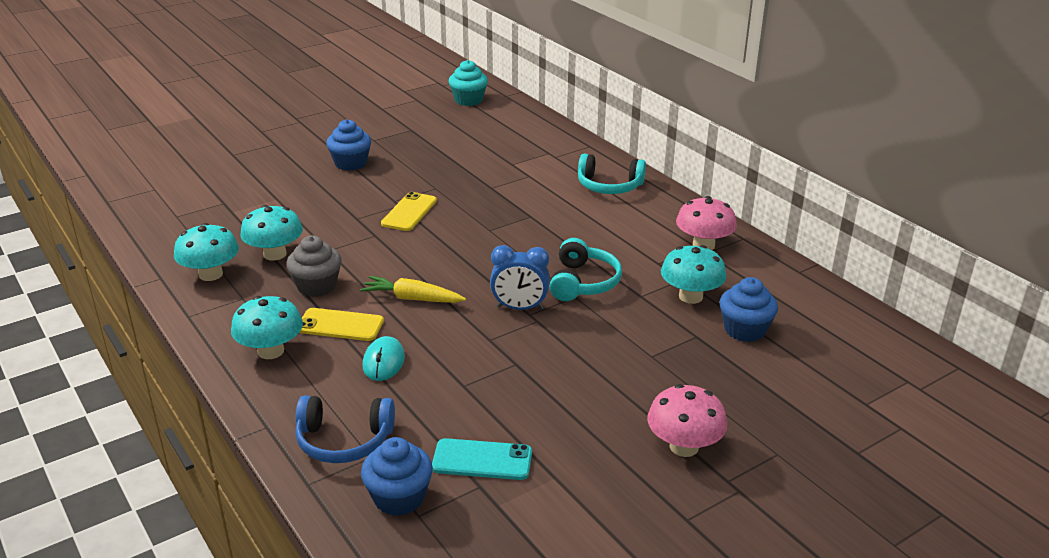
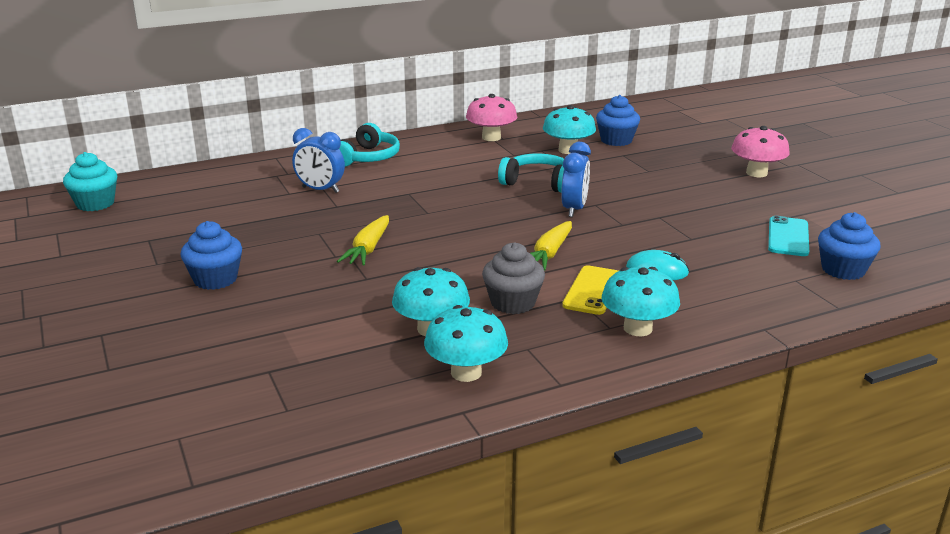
camera: 80 degrees left, 5 degrees down
blue headphones [295,395,395,463] -> none
yellow phone [381,192,437,231] -> yellow carrot [337,215,389,266]
none -> blue clock [292,128,345,193]

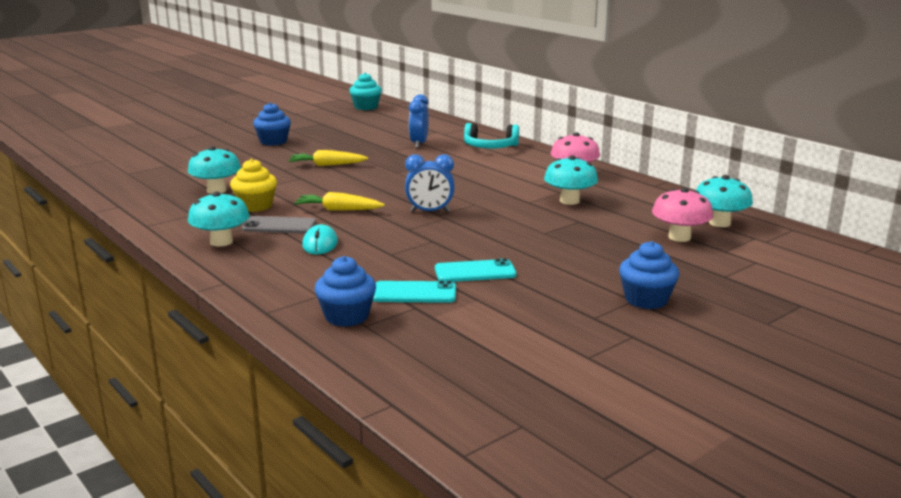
camera: 75 degrees right, 5 degrees down
turquoise mushroom [424,305,508,382] -> turquoise mushroom moved to [696,175,753,227]
grey cupcake [482,242,545,314] -> yellow cupcake [230,159,277,212]
turquoise headphones [498,153,564,193] -> none
yellow phone [562,265,618,315] -> grey phone [242,216,316,234]
blue cupcake [596,95,640,146] -> blue cupcake moved to [619,241,679,309]
pink mushroom [731,126,790,177] -> pink mushroom moved to [652,187,713,242]
none -> turquoise phone [435,258,517,282]

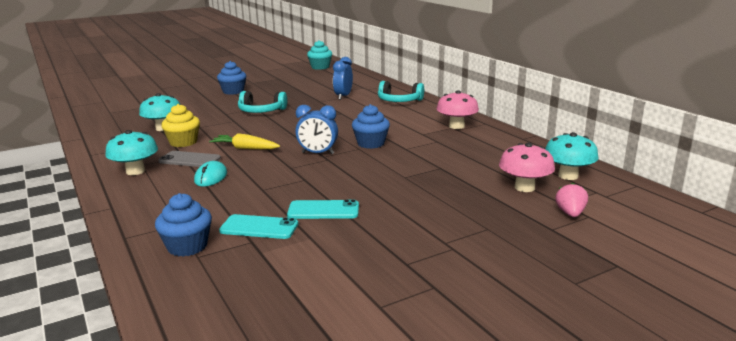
camera: 10 degrees right, 0 degrees up
yellow carrot [289,150,368,166] -> turquoise headphones [238,91,287,113]
turquoise mushroom [544,156,598,205] -> none
blue cupcake [619,241,679,309] -> blue cupcake moved to [352,104,390,149]
none -> pink strawberry [555,183,588,217]

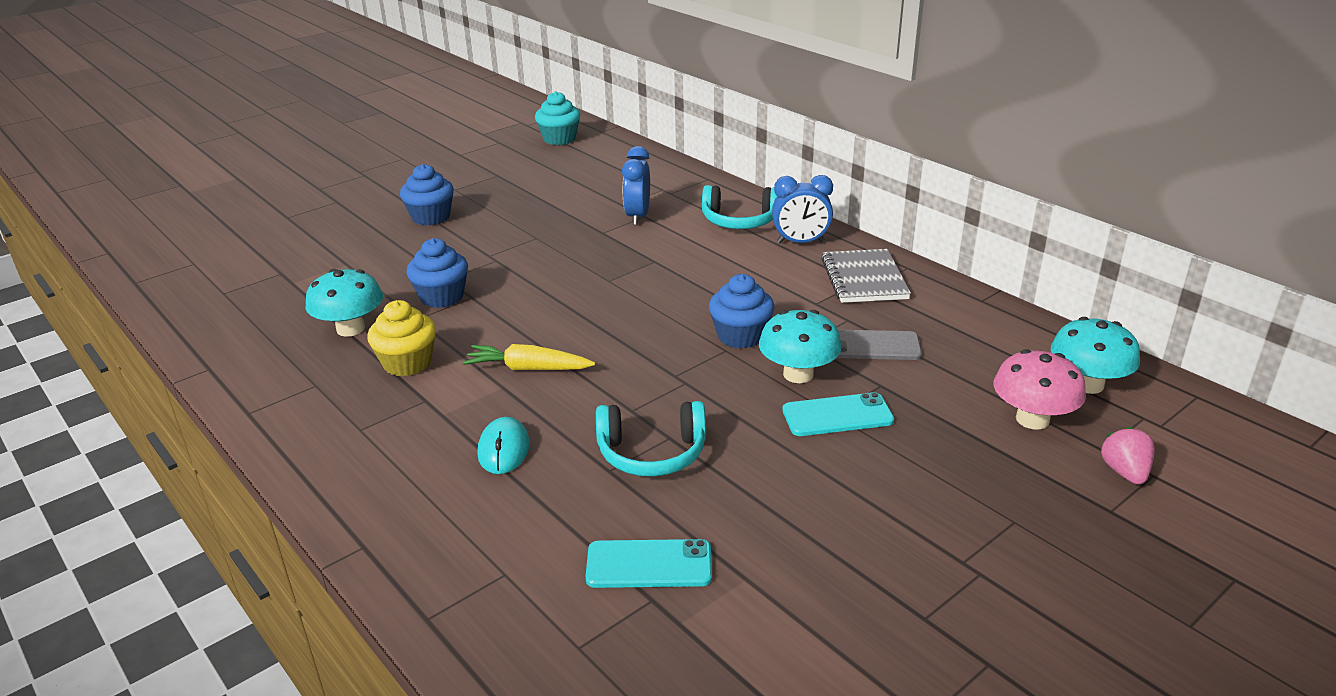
camera: 10 degrees left, 10 degrees up
turquoise mushroom [105,130,158,175] -> turquoise mushroom moved to [759,310,842,383]
blue cupcake [155,193,212,257] -> blue cupcake moved to [406,238,468,308]
grey phone [158,151,221,167] -> grey phone moved to [837,330,922,360]
turquoise headphones [238,91,287,113] -> turquoise headphones moved to [596,401,706,477]
turquoise phone [287,199,359,219] -> turquoise phone moved to [782,392,894,436]
blue clock [295,105,338,154] -> blue clock moved to [772,175,833,244]
pink mushroom [437,90,479,129] -> grey notebook [821,249,911,303]

